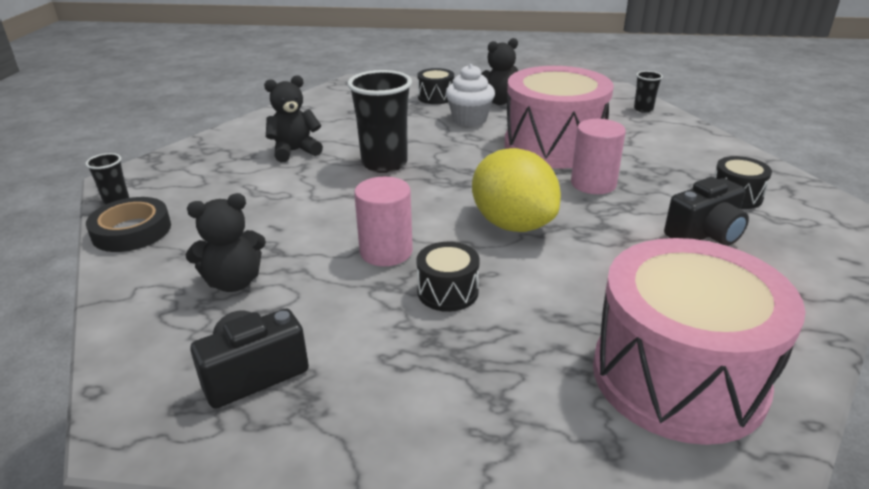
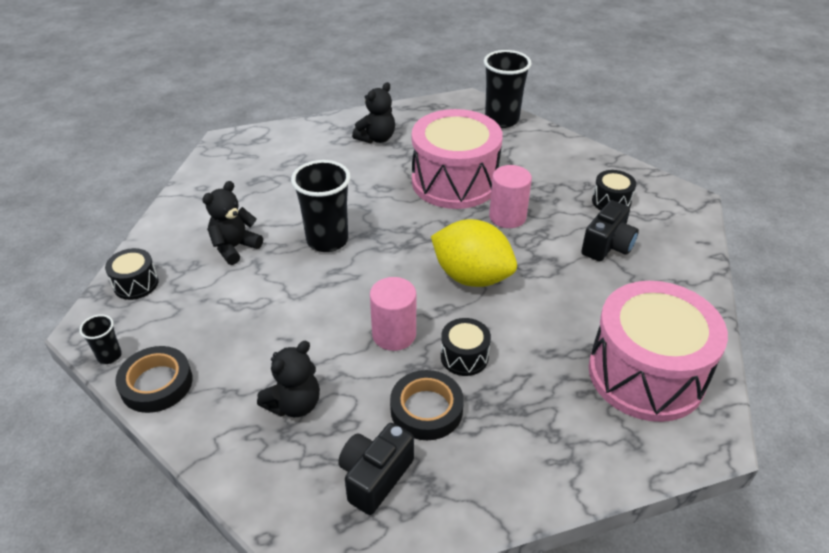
camera: 25 degrees left, 10 degrees up
black drum [417,68,454,104] -> black drum moved to [105,248,159,300]
white cupcake [446,64,495,126] -> none
black cup [634,71,663,113] -> black cup [484,50,532,128], size x2.06
none -> black tape [390,370,464,440]

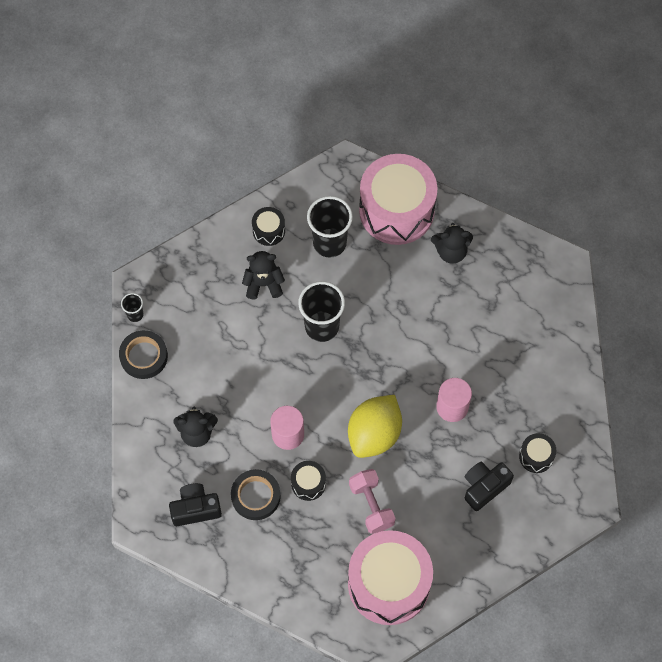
camera: 45 degrees right, 25 degrees up
black drum [105,248,159,300] -> black drum moved to [252,207,285,246]
pink drum [412,109,503,209] -> pink drum moved to [359,154,437,245]
yellow lemon [431,219,517,287] -> yellow lemon turned 45 degrees clockwise [348,395,402,458]
black cup [484,50,532,128] -> black cup moved to [307,196,353,258]
black camera [581,200,639,261] -> black camera turned 150 degrees clockwise [465,462,514,511]
none -> pink dumbbell [349,469,395,534]

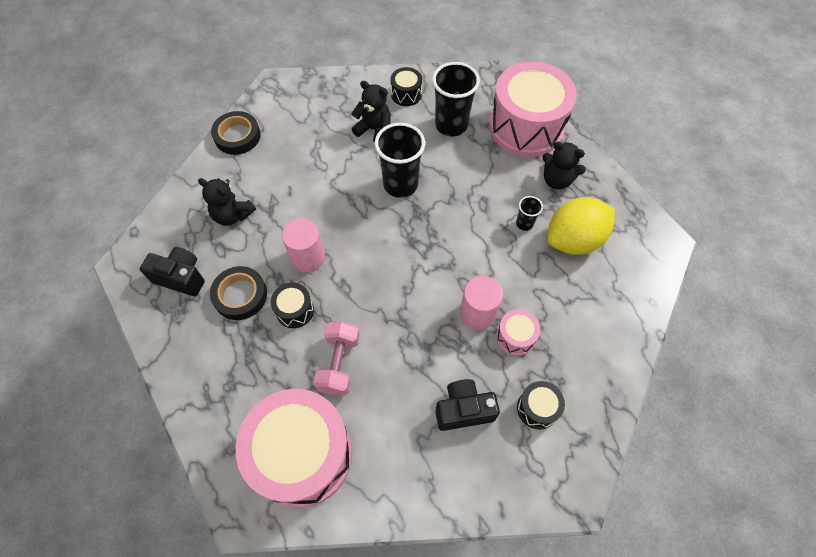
camera: 30 degrees right, 5 degrees down
black cup [121,293,144,322] -> black cup moved to [516,196,543,231]
yellow lemon [348,395,402,458] -> yellow lemon moved to [547,197,615,255]
none -> pink drum [496,309,540,356]

